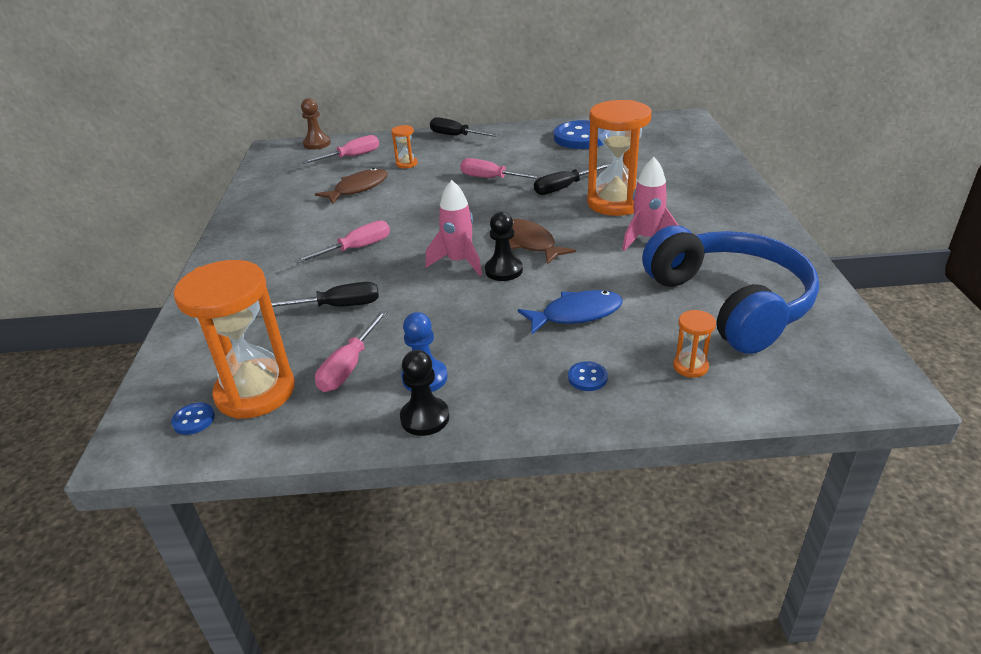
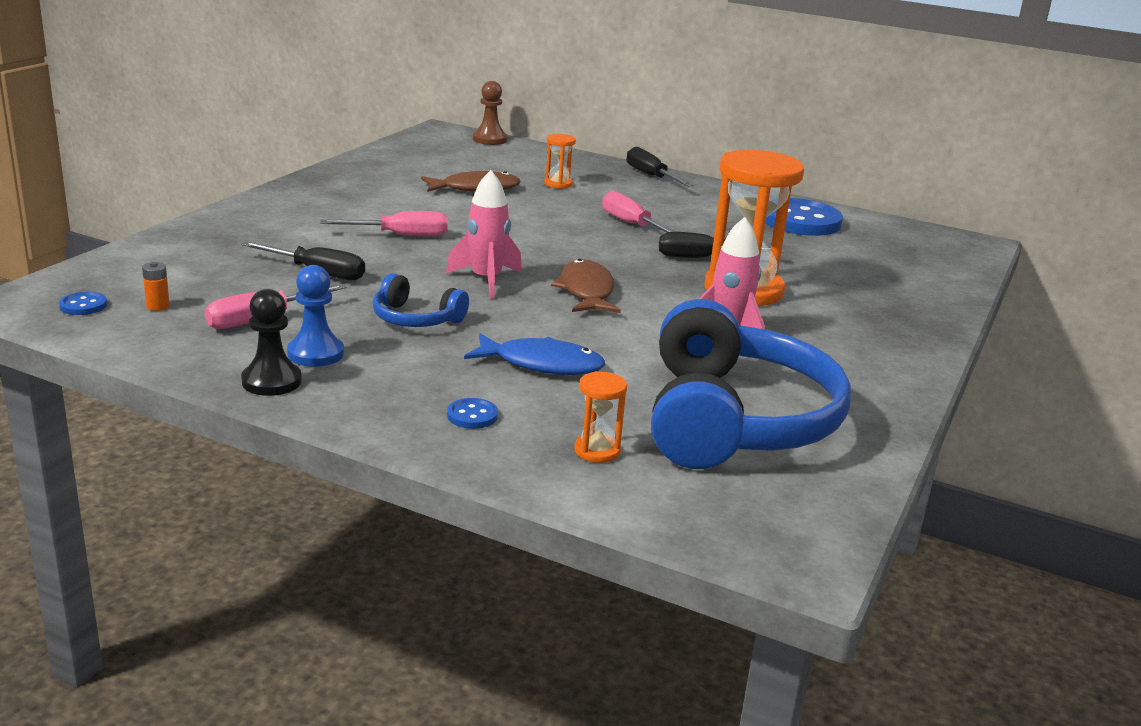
camera: 25 degrees right, 10 degrees down
orange hourglass [174,260,295,419] -> orange battery [142,262,170,311]
pink screwdriver [302,135,379,164] -> none
black pawn [485,212,523,281] -> none
none -> blue headphones [373,273,469,327]

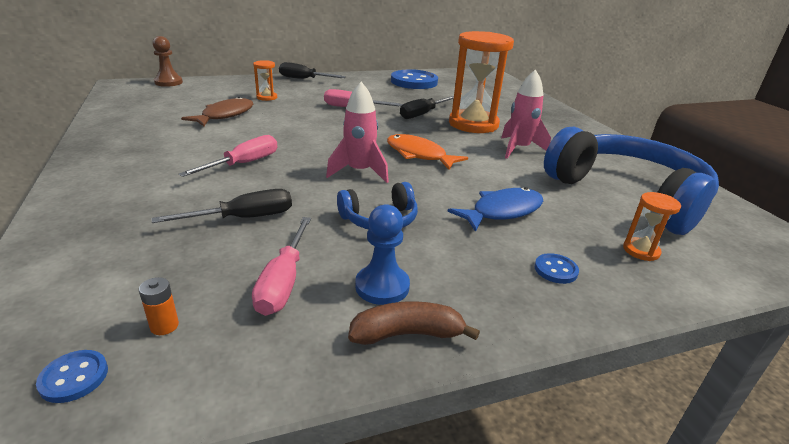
camera: 45 degrees left, 5 degrees up
black pawn [241,289,302,396] -> brown banana [348,301,480,345]
brown fish [551,259,621,313] -> orange fish [387,134,468,170]

